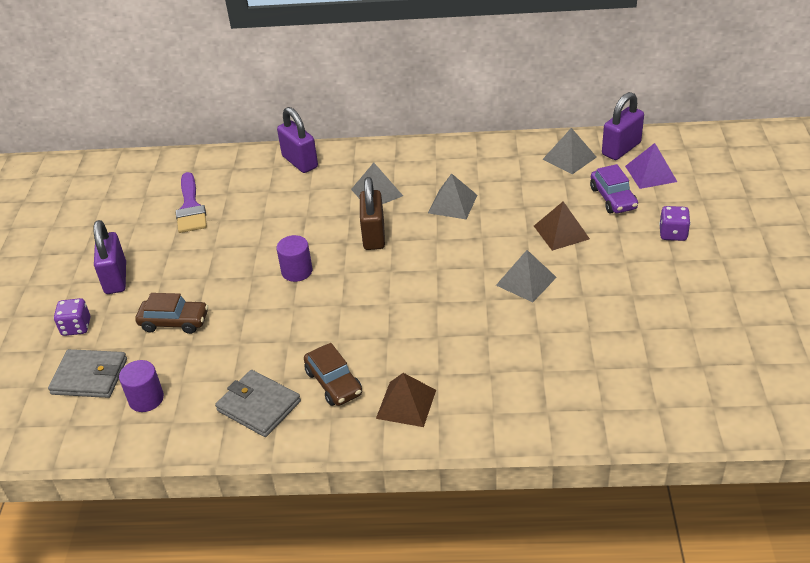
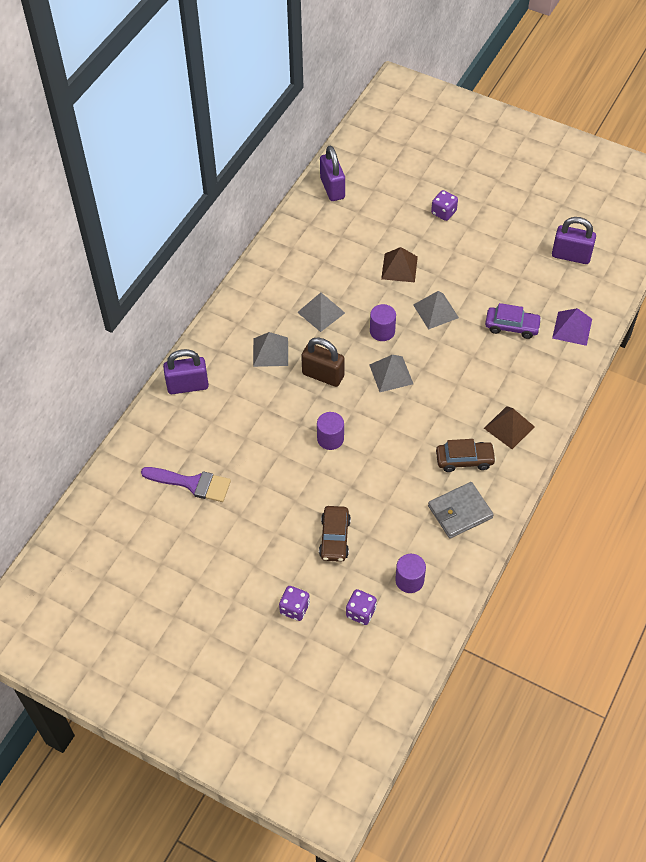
camera: 65 degrees left, 15 degrees up
grey wallet [48,349,127,398] -> purple dice [346,589,377,625]
purple padlock [94,220,126,294] -> purple padlock moved to [552,217,596,264]
brown car [135,293,208,334] -> brown car turned 150 degrees clockwise [319,506,351,562]
grey pyramid [543,128,597,174] -> grey pyramid moved to [369,355,413,392]
purple car [590,164,638,213] -> purple car moved to [485,303,542,339]
purple pyramid [625,143,677,189] -> purple pyramid moved to [552,308,592,346]
none -> purple cylinder [370,304,396,341]

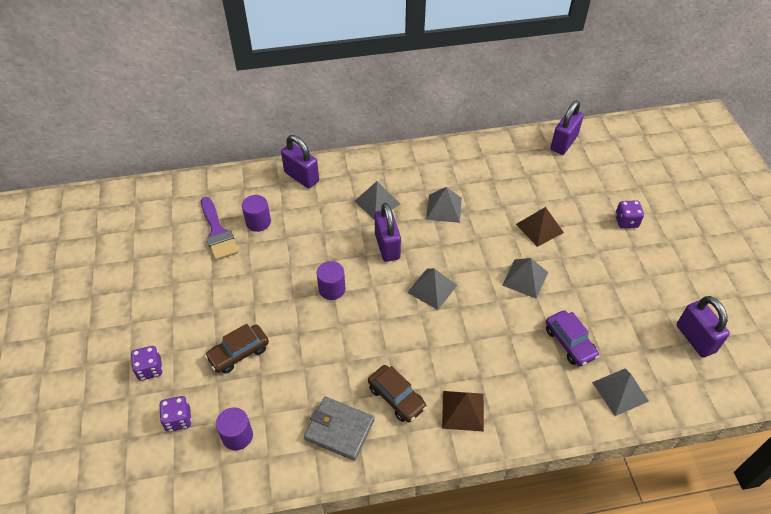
camera: 50 degrees right, 5 degrees down
brown padlock [301,337,345,387] -> purple padlock [375,203,401,262]
purple cylinder [370,304,396,341] -> purple cylinder moved to [242,195,271,232]
purple pyramid [552,308,592,346] -> grey pyramid [592,368,649,416]

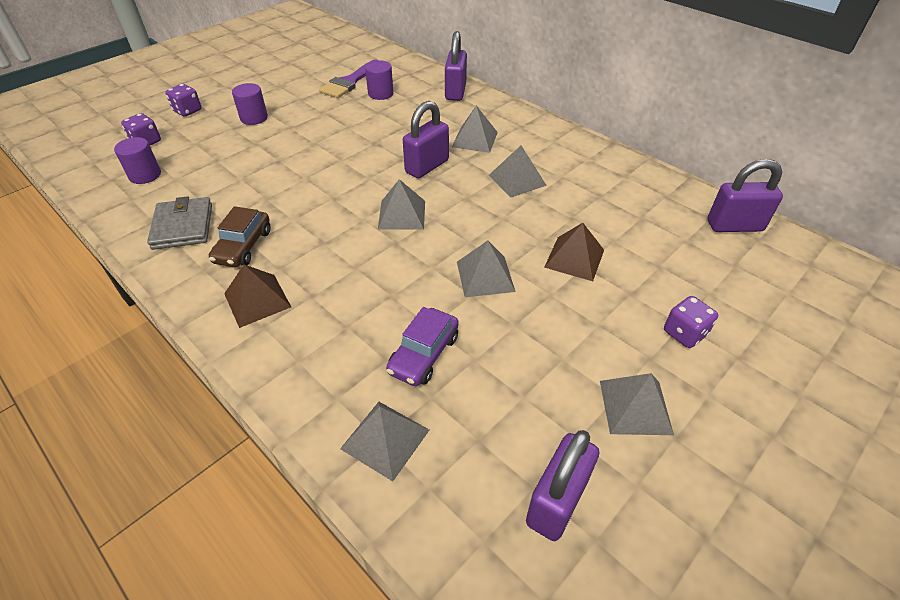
camera: 55 degrees right, 5 degrees down
brown car [205,324,269,374] -> none
purple cylinder [317,261,346,300] -> purple cylinder moved to [232,83,268,125]
none -> grey pyramid [600,373,674,435]

